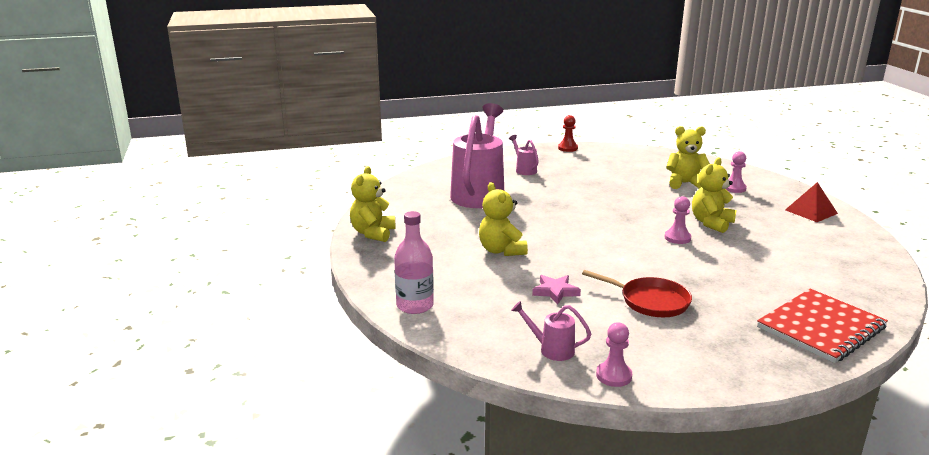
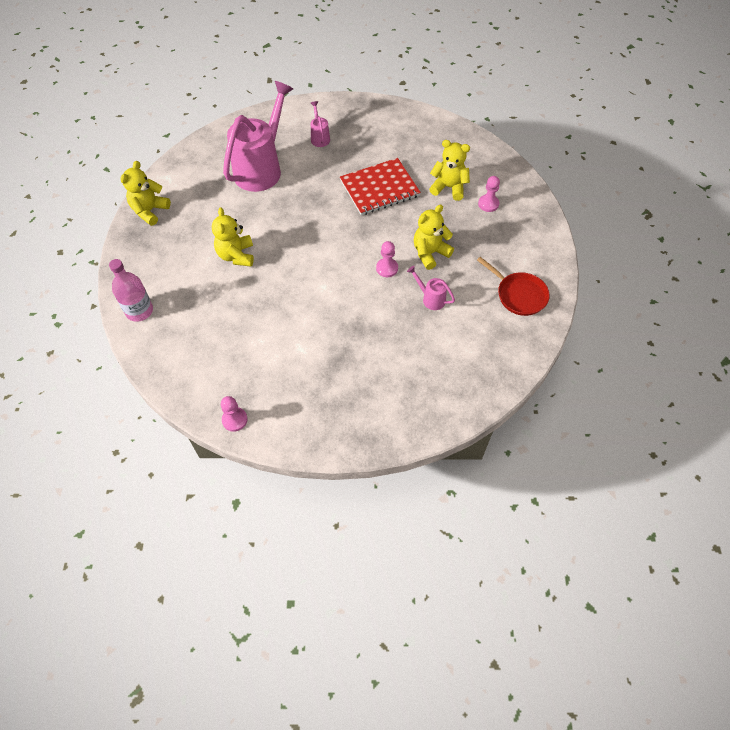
camera: 15 degrees right, 35 degrees up
pink watering can [511,301,591,361] -> pink watering can moved to [407,266,455,310]
pink star [532,275,581,305] -> none
red pawn [558,115,578,152] -> none
red pan [582,270,692,317] -> red pan moved to [477,257,550,316]
red notebook [757,289,888,363] -> red notebook moved to [340,158,421,215]
red pyramid [785,182,838,222] -> none

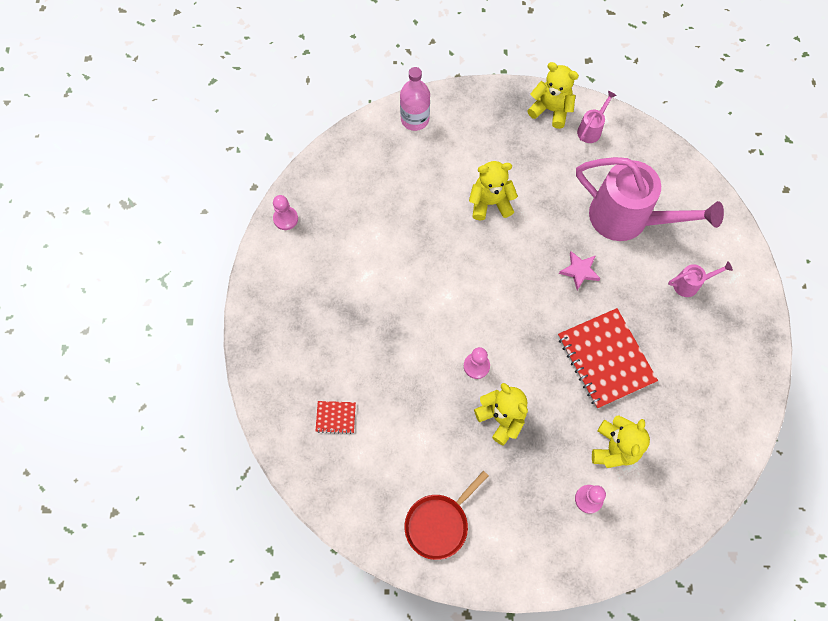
camera: 90 degrees right, 10 degrees up
pink watering can [407,266,455,310] -> pink watering can moved to [577,91,617,143]
none -> red notebook [315,401,356,434]
none -> pink star [559,251,601,290]

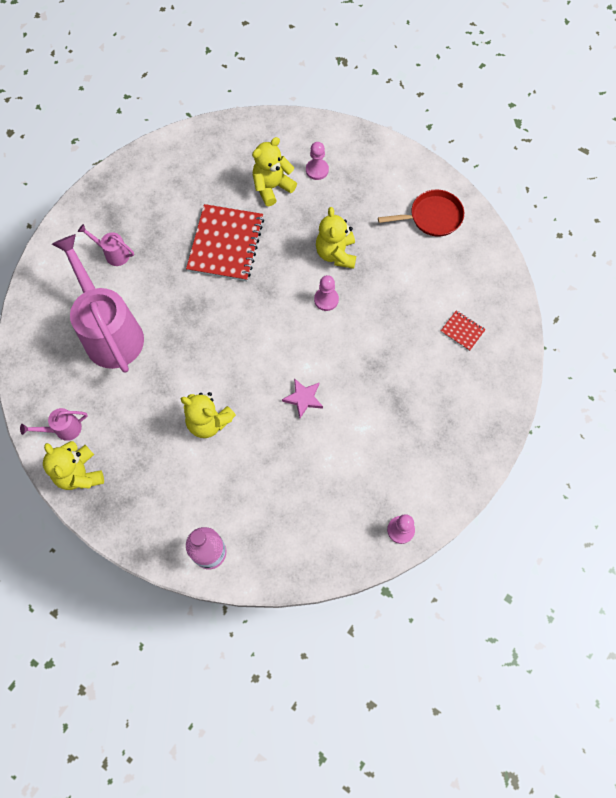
camera: 145 degrees left, 0 degrees up
pink star [559,251,601,290] -> pink star moved to [282,378,323,418]

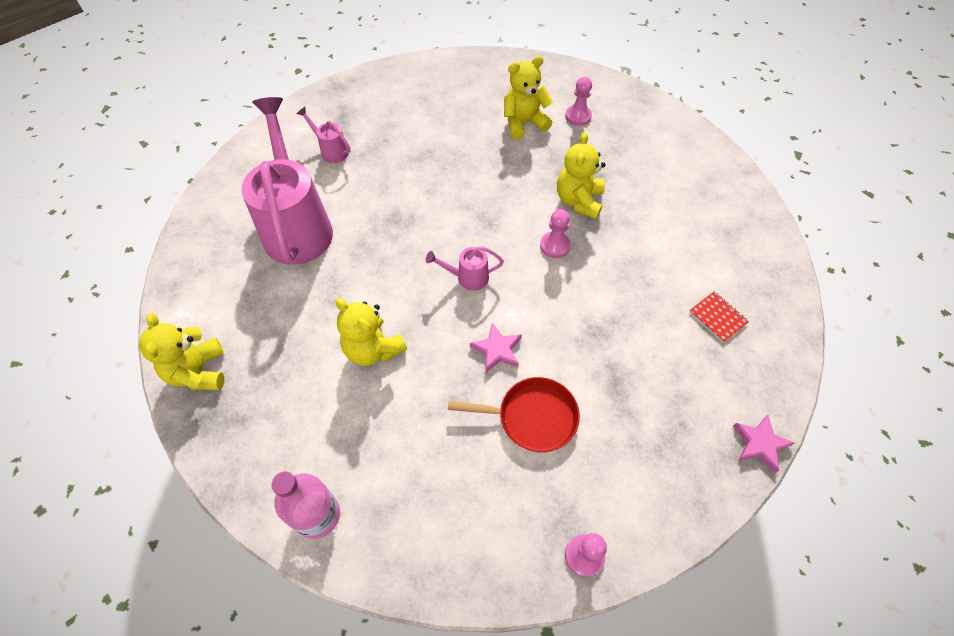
camera: 15 degrees right, 10 degrees down
pink watering can [20,408,87,441] -> pink watering can moved to [426,246,504,291]
red notebook [186,204,264,281] -> none
red pan [378,189,464,237] -> red pan moved to [448,377,580,452]
none -> pink star [733,415,794,473]

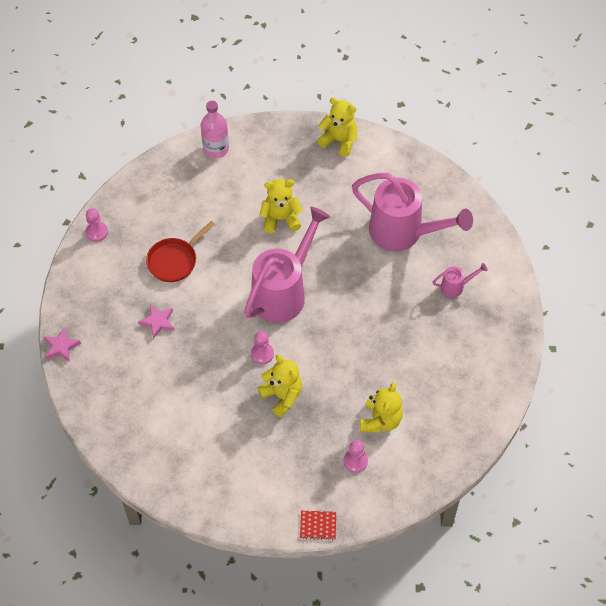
camera: 130 degrees right, 0 degrees up
pink watering can [426,246,504,291] -> pink watering can [244,206,330,323], size x2.36
pink star [470,323,522,373] -> pink star moved to [138,304,175,339]
red notebook [689,292,749,343] -> red notebook moved to [300,511,336,540]

